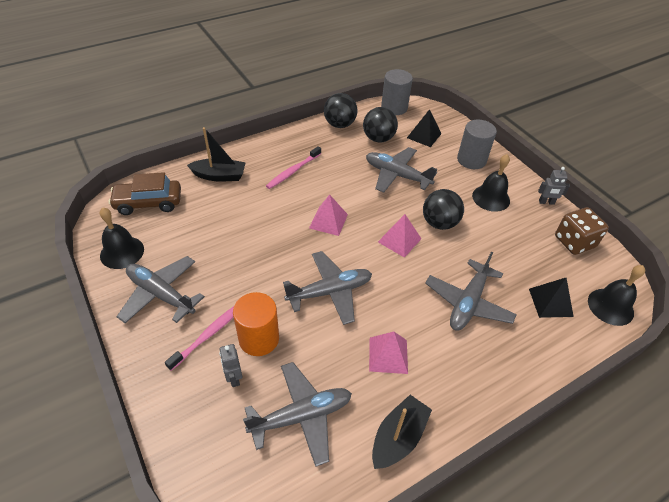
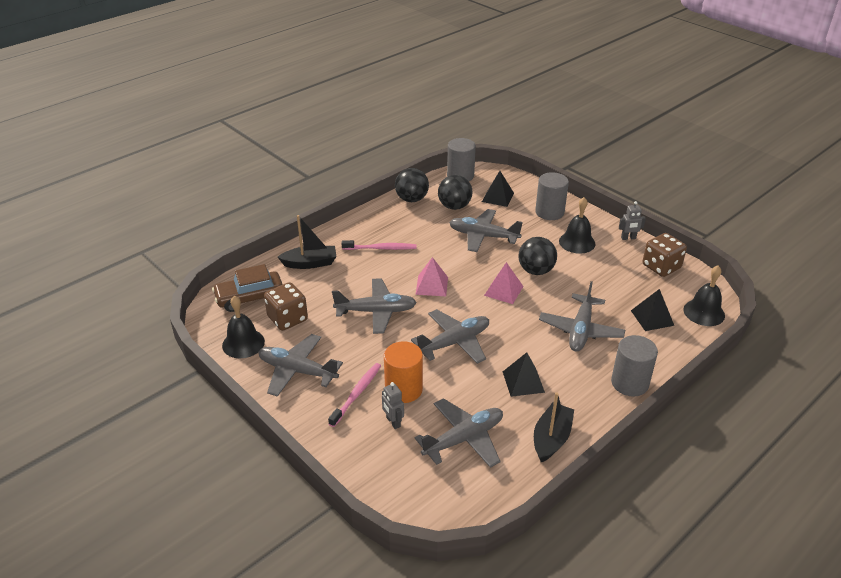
camera: 10 degrees left, 10 degrees down
pink toothbrush [266,146,321,189] -> pink toothbrush turned 120 degrees counterclockwise [341,240,416,250]
pink pyramid [369,332,408,374] -> black pyramid [503,352,545,397]
none -> brown dice [264,282,308,331]
none -> grey plane [332,278,417,334]
none -> grey cylinder [611,335,658,397]

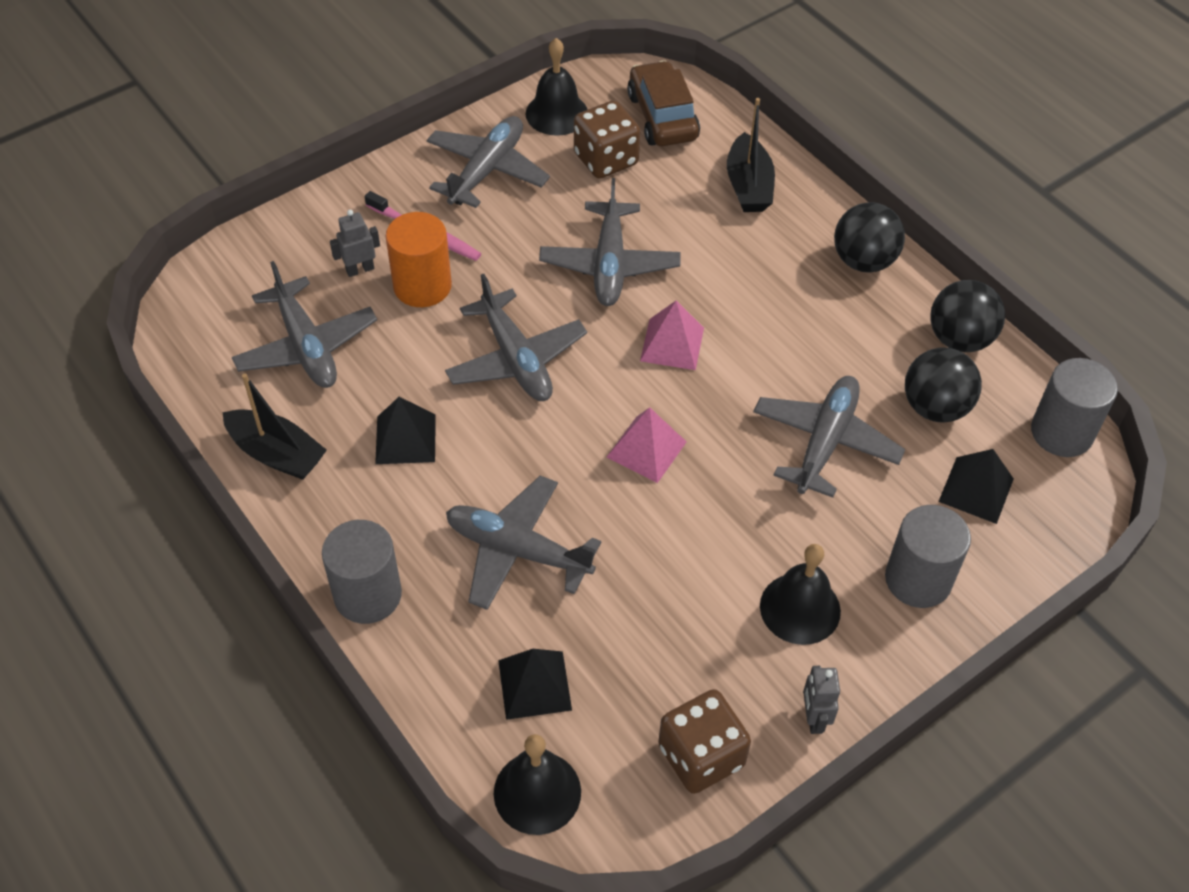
camera: 95 degrees right, 15 degrees up
pink toothbrush [341,240,416,250] -> none
black ball [518,237,557,275] -> black ball moved to [834,202,905,273]

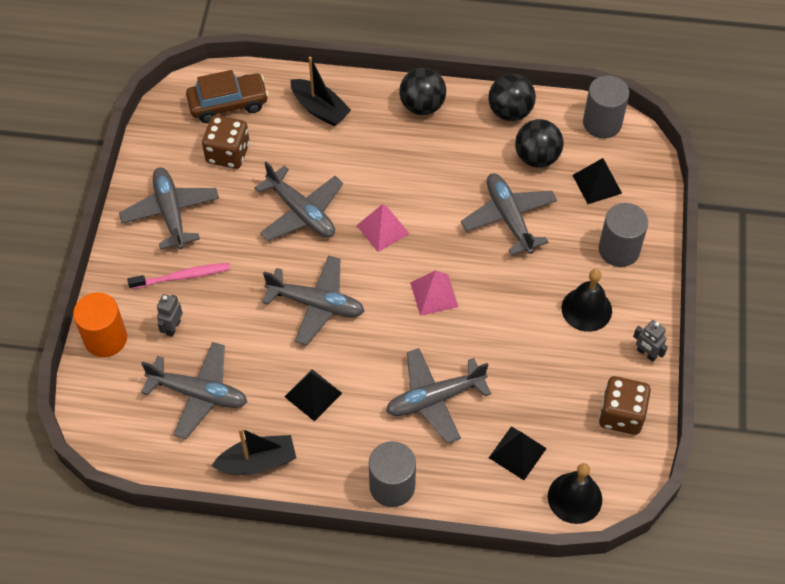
camera: 45 degrees left, 5 degrees up
orange cylinder [385,212,452,307] -> orange cylinder moved to [73,292,127,357]
black bell [526,38,588,136] -> none
brown car [627,60,700,146] -> brown car turned 135 degrees clockwise [186,70,269,123]

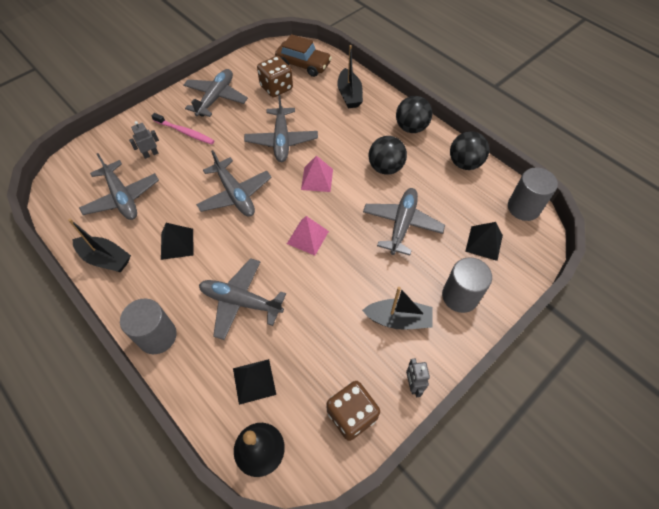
camera: 40 degrees right, 0 degrees up
orange cylinder [73,292,127,357] -> none
black ball [515,119,563,168] -> black ball moved to [369,136,407,175]
black bell [561,269,612,332] -> black boat [362,287,433,330]

